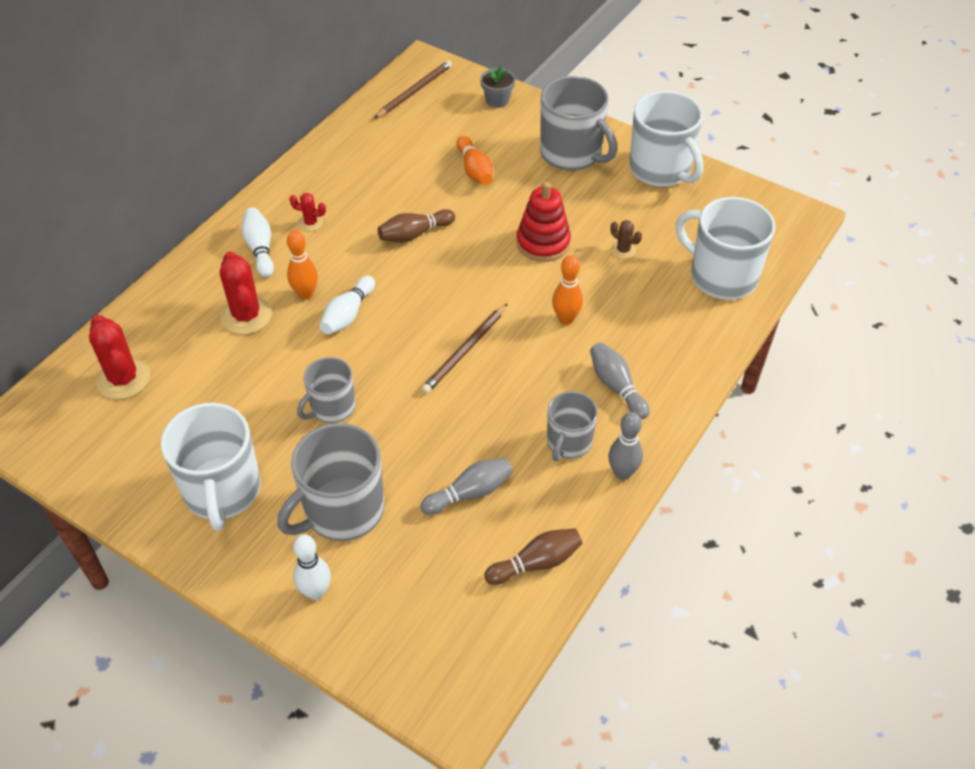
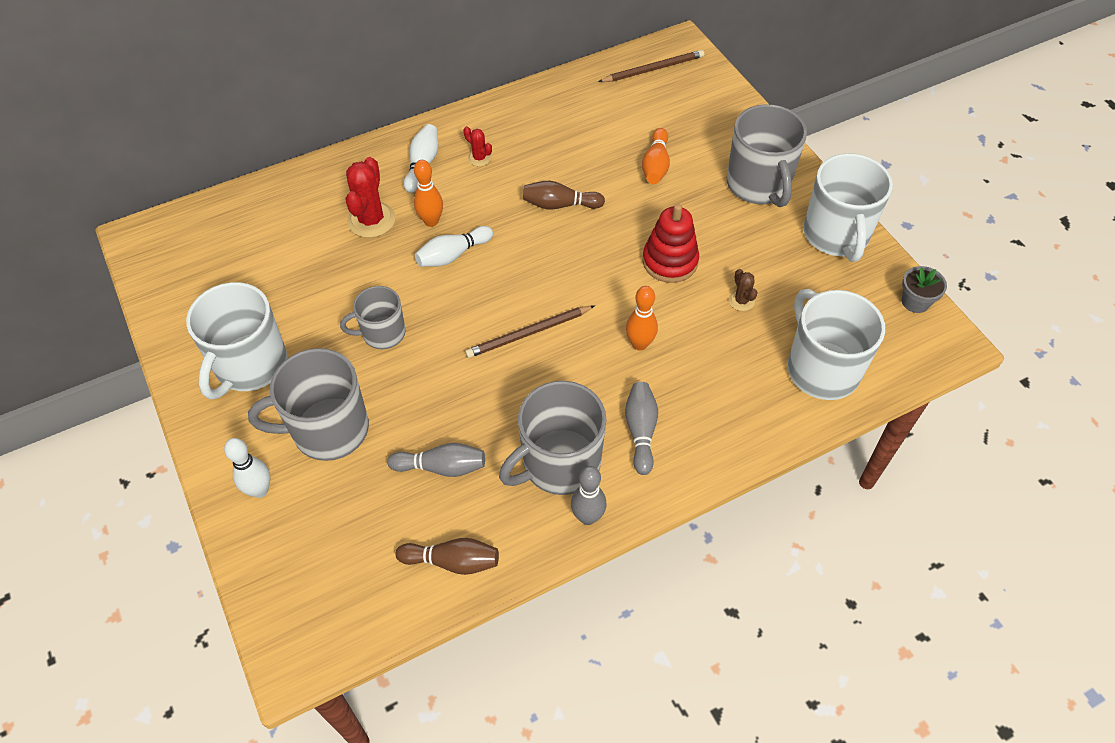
camera: 30 degrees right, 5 degrees up
red cactus [89,315,150,399] -> none
grey flower pot [480,65,515,108] -> grey flower pot moved to [902,266,947,313]
grey mug [547,391,597,461] -> grey mug [499,381,606,495], size x1.66

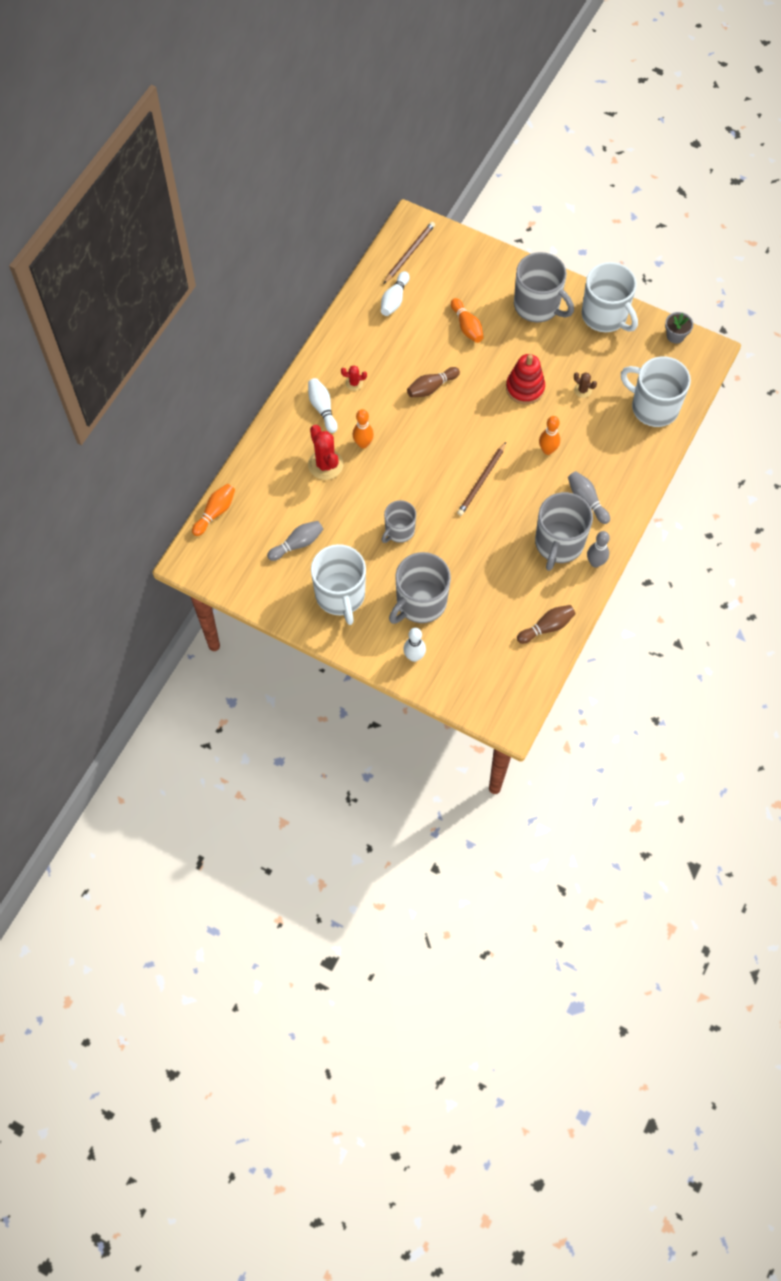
camera: 35 degrees left, 10 degrees up
grey bowling pin [387,443,485,477] -> grey bowling pin moved to [267,521,323,561]
white bowling pin [415,226,493,267] -> white bowling pin moved to [381,271,410,316]
none -> orange bowling pin [192,484,235,536]

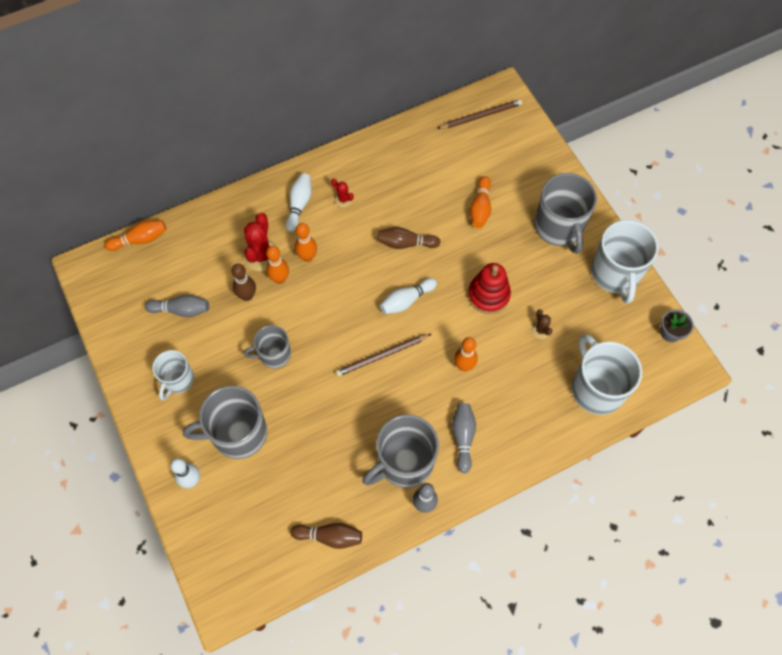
camera: 35 degrees right, 0 degrees up
white mug [311,544,366,625] -> white mug [152,350,194,400], size x0.60
white bowling pin [381,271,410,316] -> white bowling pin moved to [380,278,437,314]
none -> brown bowling pin [232,264,256,301]
none -> orange bowling pin [266,246,289,284]

